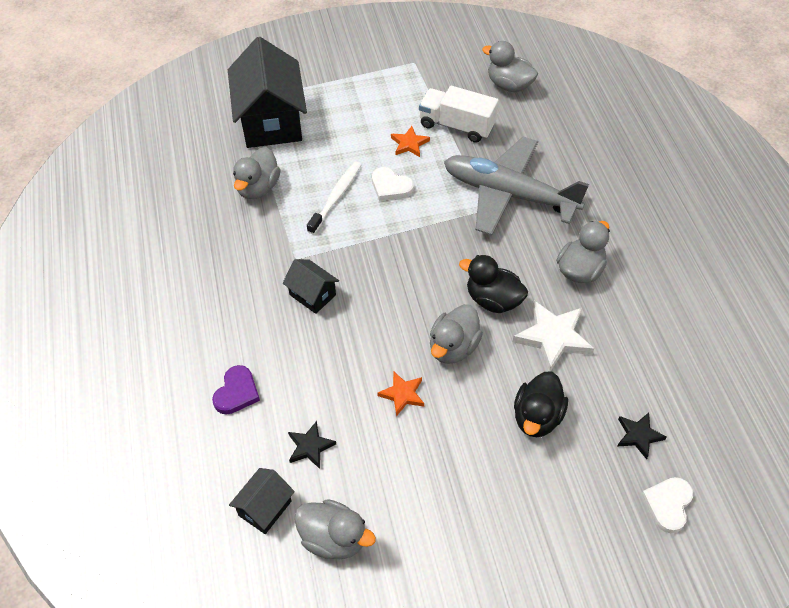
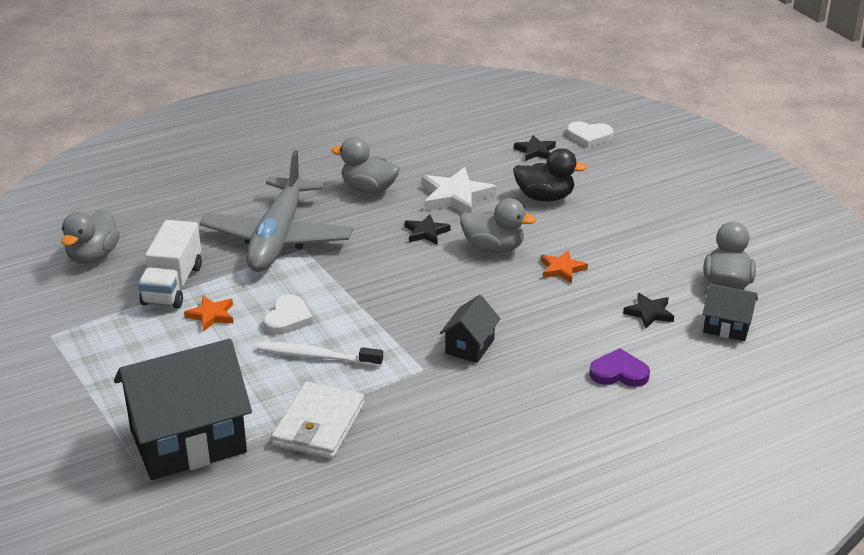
camera: 105 degrees left, 20 degrees down
grey duck [233,147,280,199] -> white wallet [271,382,365,459]
black duck [459,255,528,313] -> black star [405,214,450,245]

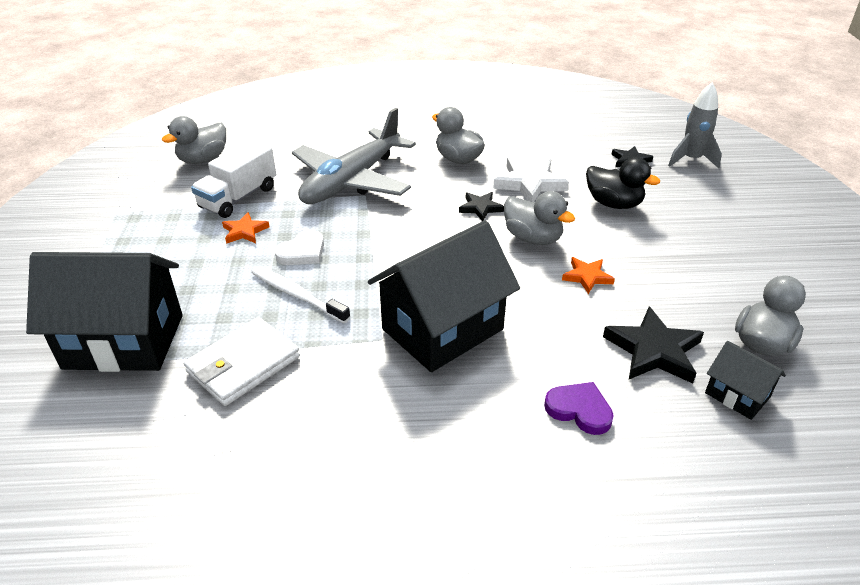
camera: 25 degrees right, 5 degrees up
black house [440,295,501,363] -> black house [368,220,520,372], size x2.10
white heart [567,122,613,148] -> grey rocket [668,82,722,168]
black star [623,293,674,329] -> black star [603,306,704,383], size x1.72

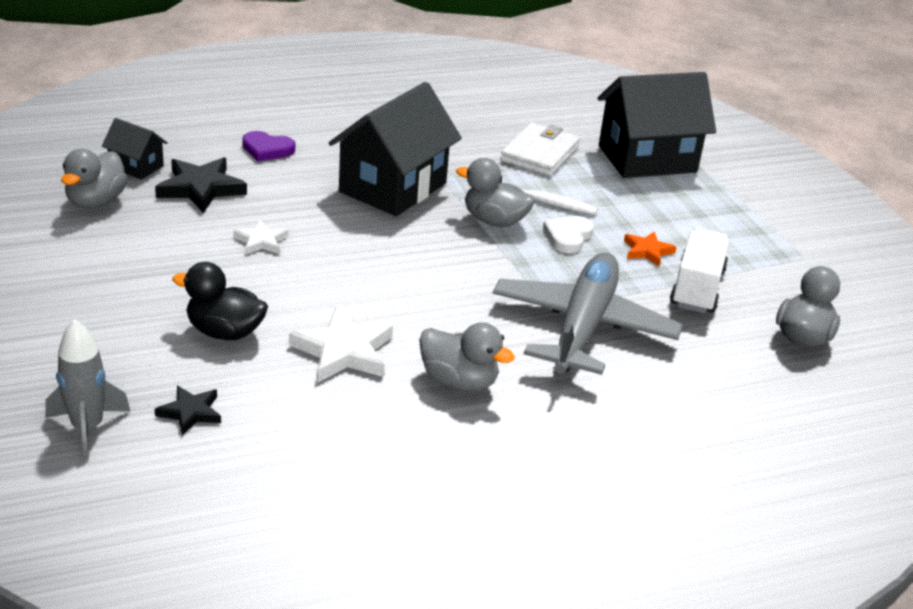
camera: 160 degrees right, 5 degrees down
black star [459,192,504,221] -> none
grey duck [504,191,575,245] -> grey duck moved to [456,158,535,227]
orange star [562,257,615,294] -> white star [233,220,288,255]

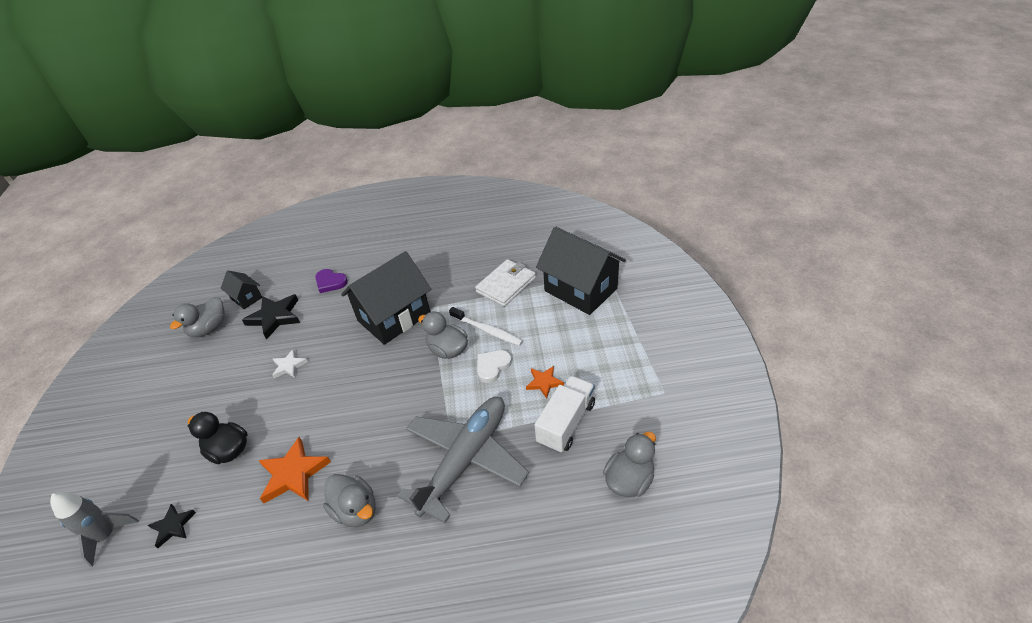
camera: 20 degrees right, 10 degrees up
white star [289,307,393,382] -> orange star [258,437,331,503]
black house [597,72,716,178] -> black house turned 45 degrees clockwise [536,227,626,315]

